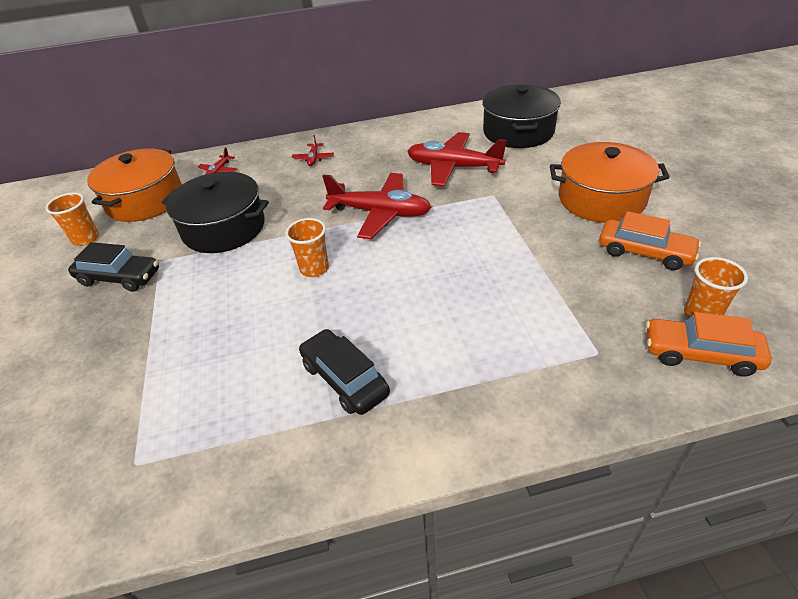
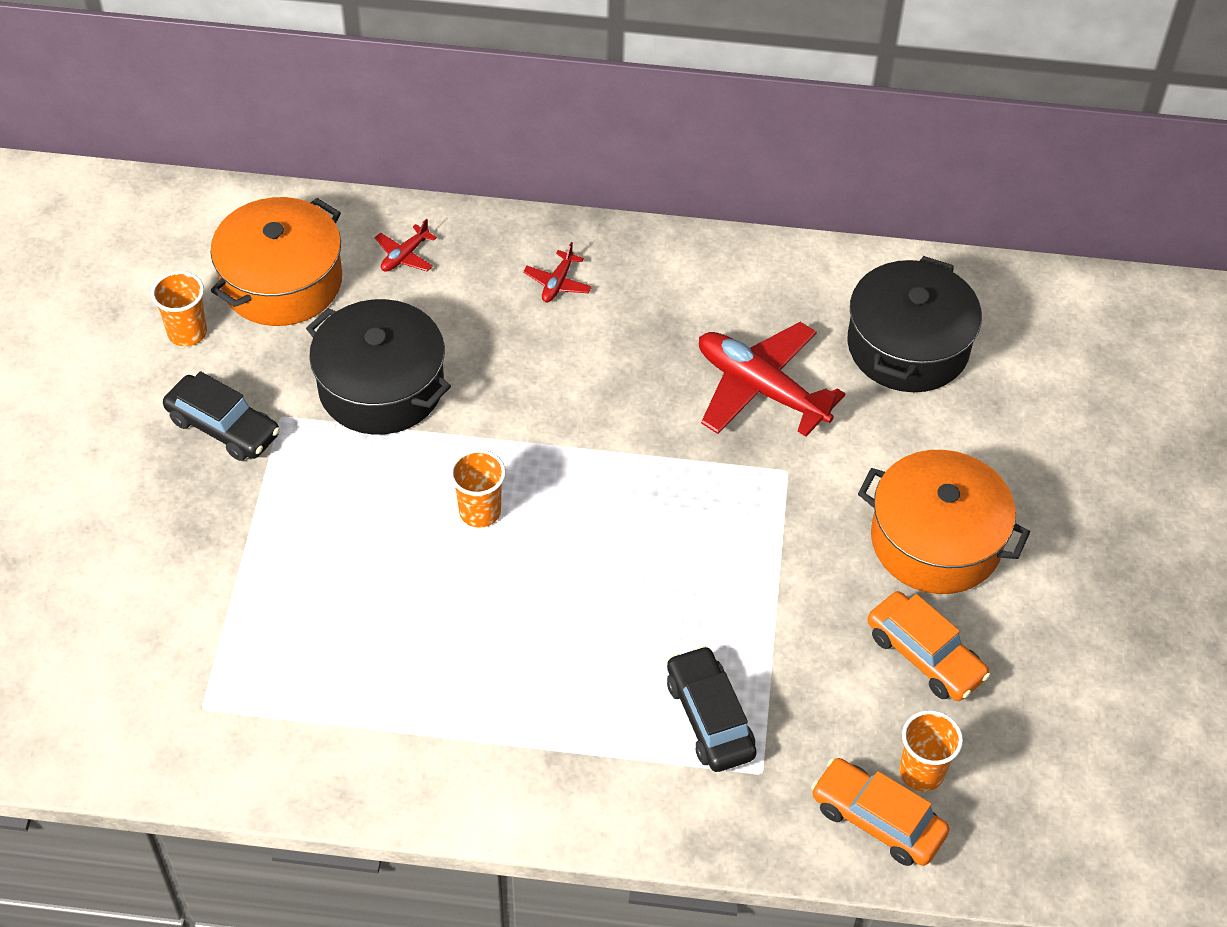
camera: 15 degrees right, 10 degrees up
black car [299,329,390,415] -> black car moved to [667,645,757,772]
red plane [323,173,432,239] -> none

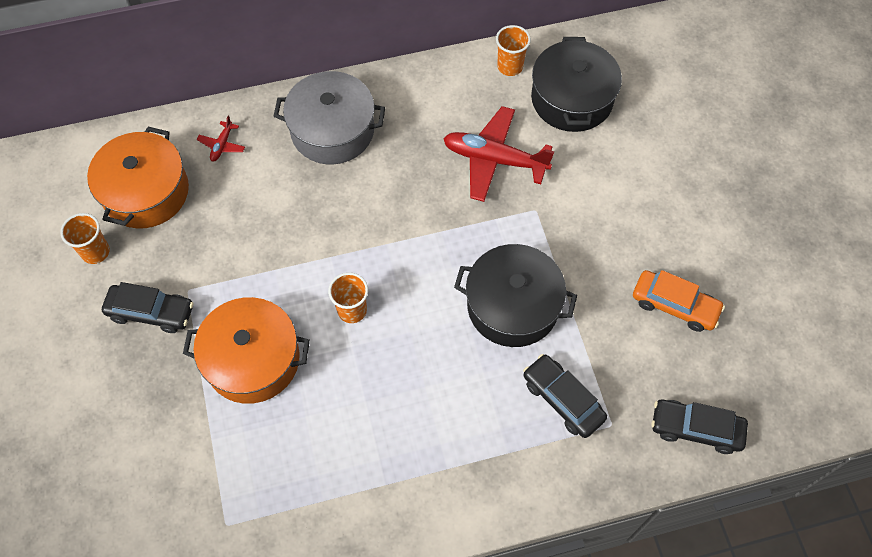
camera: 20 degrees left, 10 degrees up
black pot [306,299,451,435] -> black pot moved to [454,244,577,347]
red plane [523,242,592,302] -> grey pot [274,71,385,164]
orange car [811,758,949,866] -> black car [651,400,748,454]
orange pot [858,450,1030,594] -> orange pot moved to [183,297,310,404]
orange cup [899,710,963,791] -> orange cup moved to [496,25,531,76]

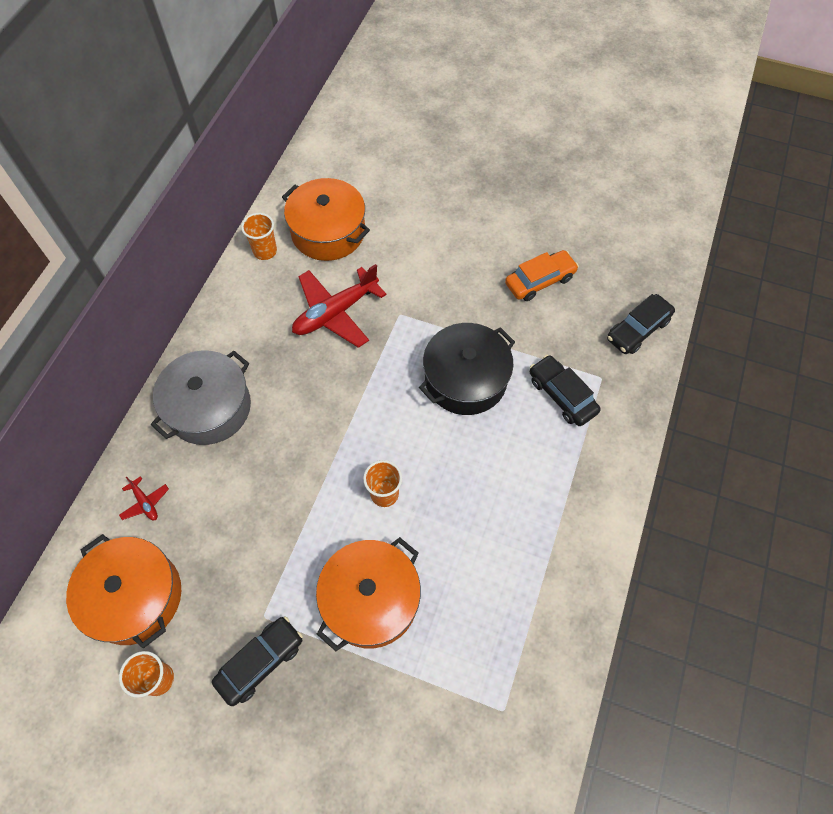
camera: 55 degrees left, 0 degrees up
black car [523,354,607,438] -> black car turned 60 degrees clockwise [530,355,600,426]
black pot [531,37,622,132] -> orange pot [282,178,370,261]

